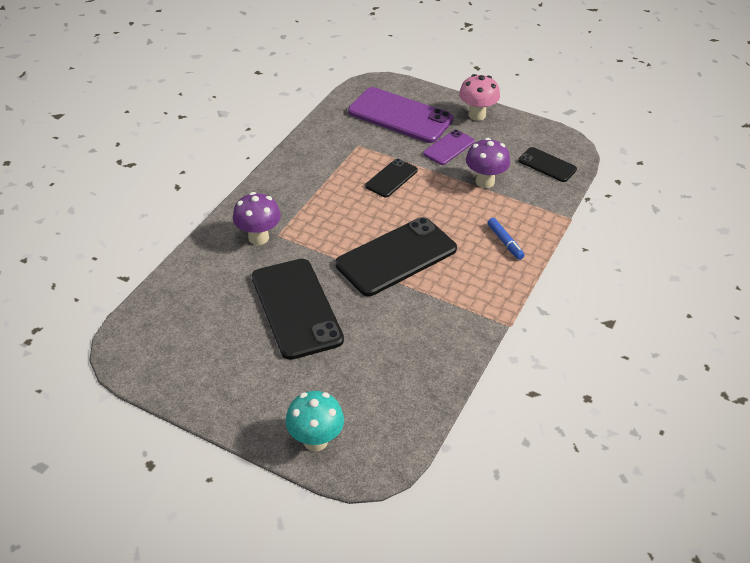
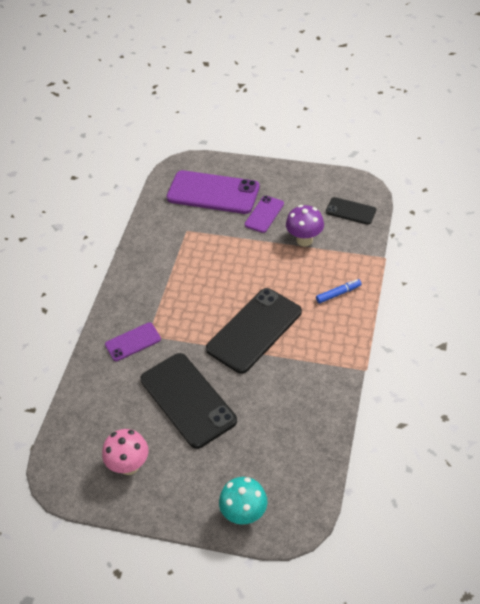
camera: 10 degrees left, 5 degrees up
purple mushroom [233,192,281,245] -> purple phone [105,322,161,361]
black phone [365,159,418,197] -> none
pink mushroom [459,74,500,121] -> pink mushroom moved to [102,429,149,475]
blue marker [487,218,525,260] -> blue marker turned 75 degrees counterclockwise [316,279,362,304]

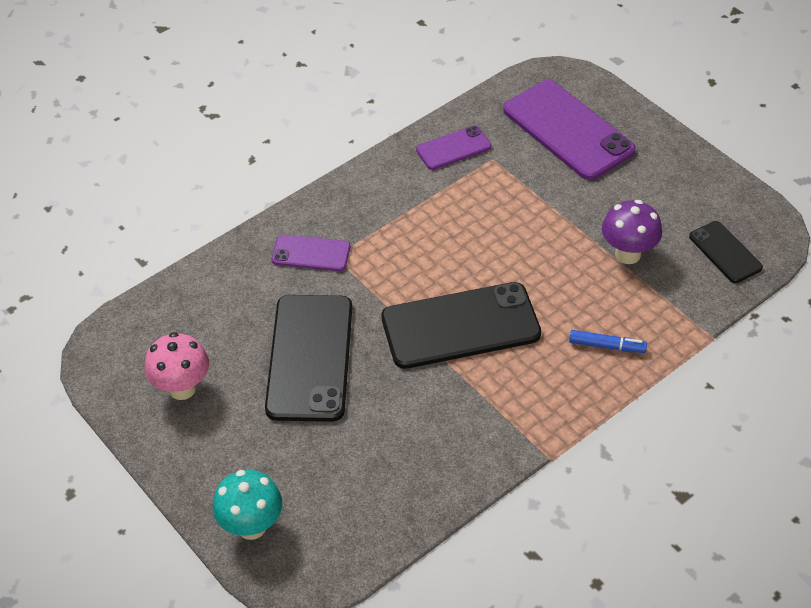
camera: 35 degrees right, 0 degrees up
purple phone [245,196,284,233] -> purple phone moved to [416,126,491,170]

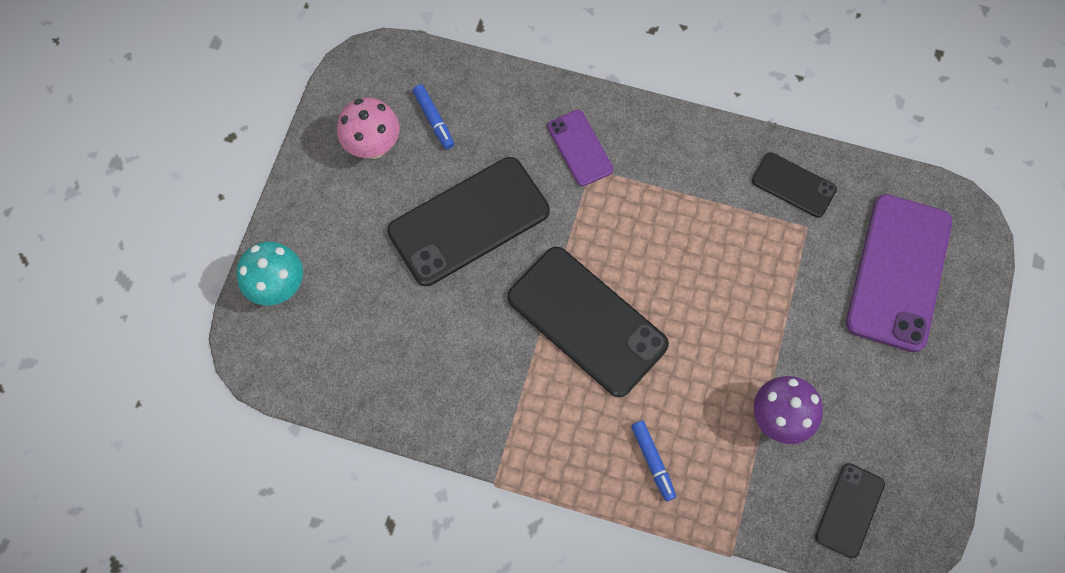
camera: 55 degrees right, 20 degrees up
purple phone [416,126,491,170] -> black phone [752,152,837,218]
none -> blue marker [412,84,454,149]

